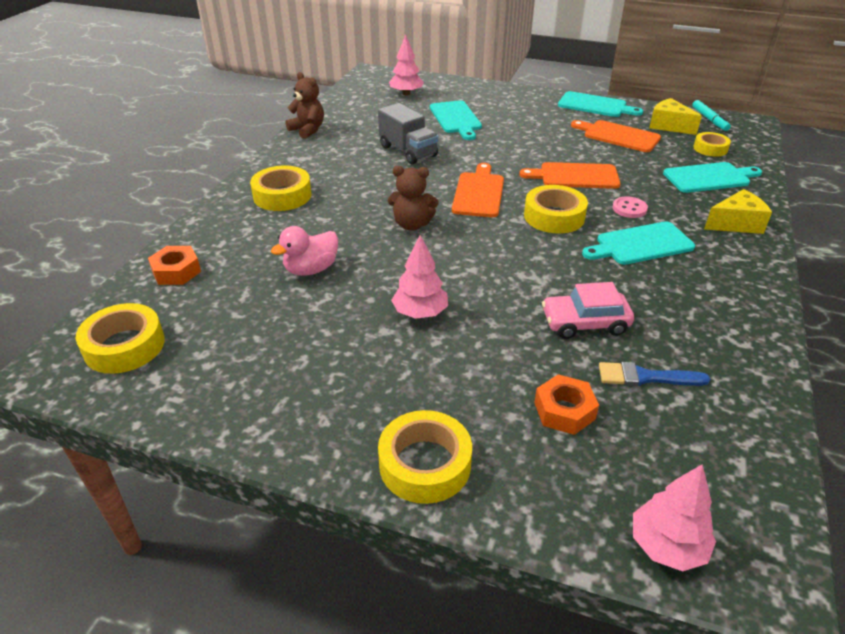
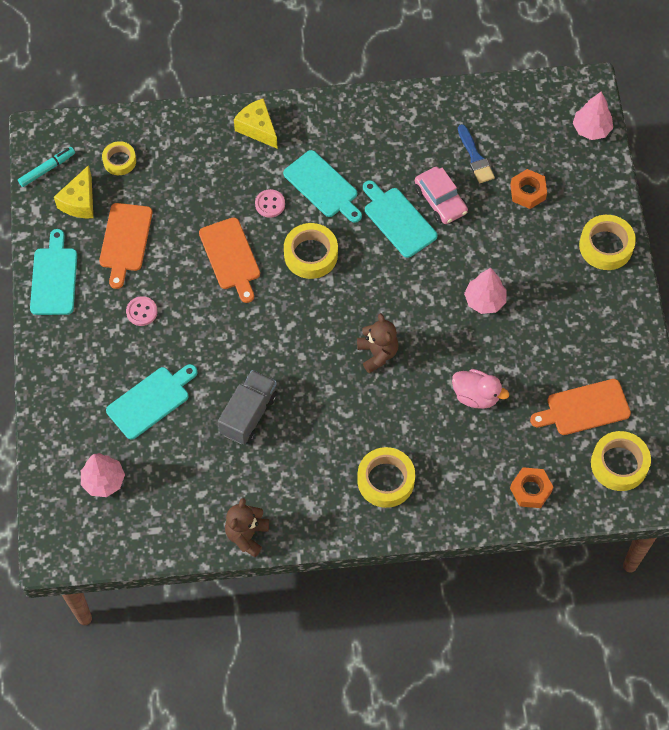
camera: 115 degrees left, 25 degrees up
orange cutting board [452,163,504,217] -> orange cutting board moved to [530,379,631,435]
turquoise cutting board [663,162,762,193] -> turquoise cutting board moved to [363,180,438,258]
none -> pink button [126,296,157,326]

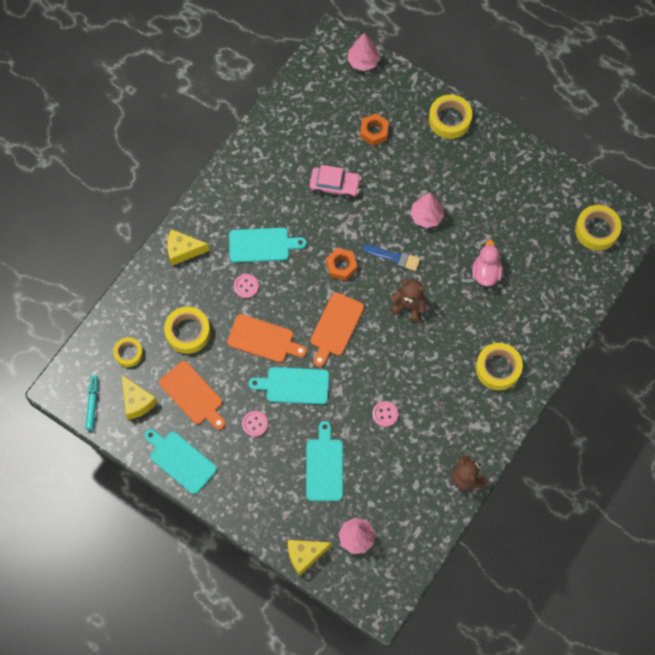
camera: 50 degrees left, 5 degrees up
grey truck [218,370,278,445] -> pink button [372,401,398,427]
yellow tape [284,223,338,279] -> yellow tape moved to [164,307,211,354]
turquoise cutting board [363,180,438,258] -> turquoise cutting board moved to [249,367,329,405]
pink duck [452,369,509,409] -> pink duck turned 60 degrees counterclockwise [472,240,502,286]
blue brush [458,124,495,183] -> blue brush moved to [363,244,420,271]
orange nut [510,467,553,508] -> orange nut moved to [326,248,357,281]
orange cutting board [530,379,631,435] -> orange cutting board moved to [310,292,364,367]
none -> yellow cheese [288,540,332,576]

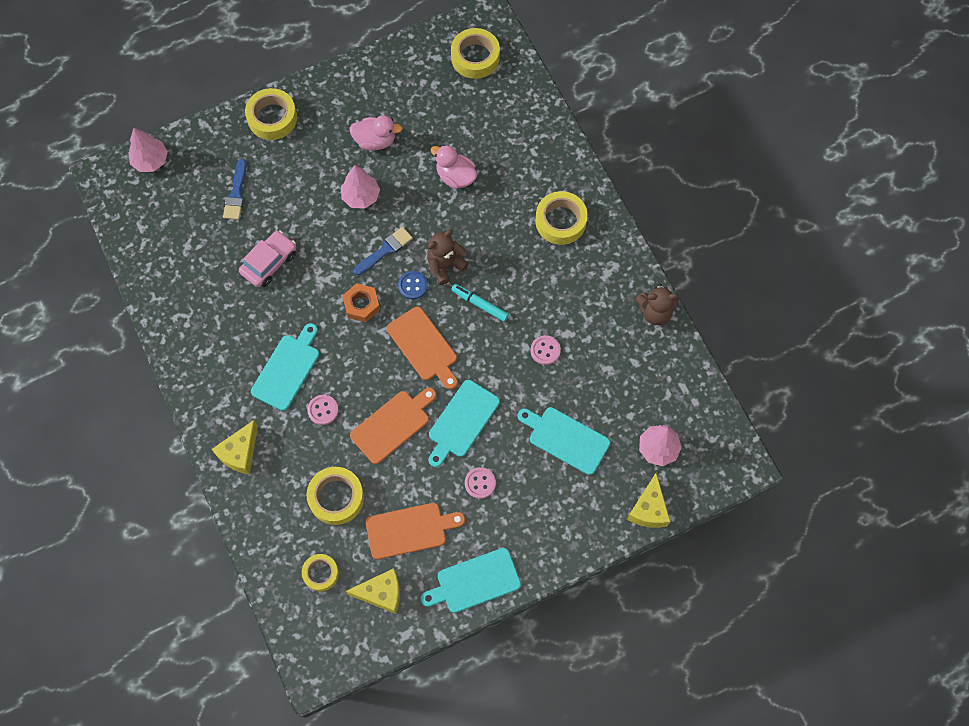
camera: 60 degrees left, 0 degrees up
turquoise marker [85,375,98,430] -> turquoise marker moved to [451,284,509,322]
orange nut [360,114,389,146] -> blue brush [223,159,247,220]
none -> pink duck [349,116,402,151]
none -> blue button [398,271,428,300]

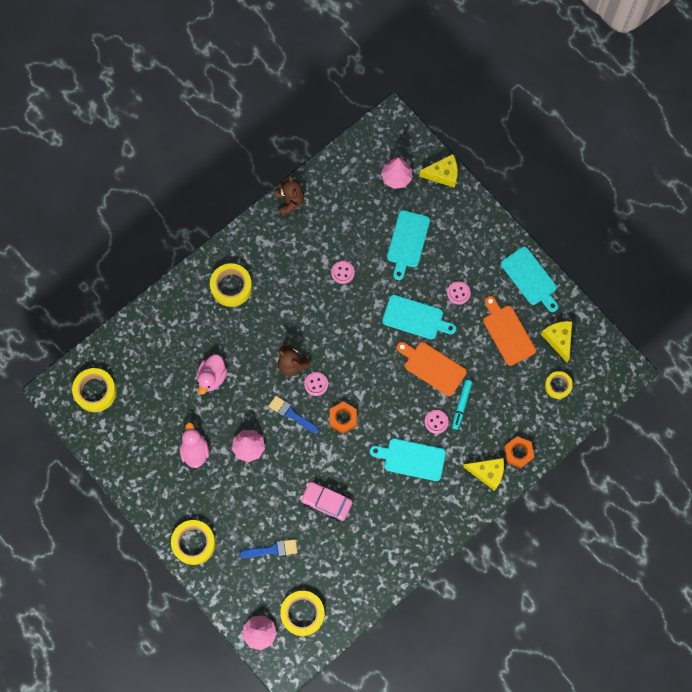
camera: 105 degrees left, 5 degrees up
yellow tape [306,467,364,525] -> yellow tape moved to [280,591,325,636]
orange cutting board [387,307,458,389] -> none
blue button [398,271,428,300] -> pink button [304,372,328,396]
turquoise marker [451,284,509,322] -> turquoise marker moved to [452,380,472,430]
none -> orange nut [504,436,534,468]

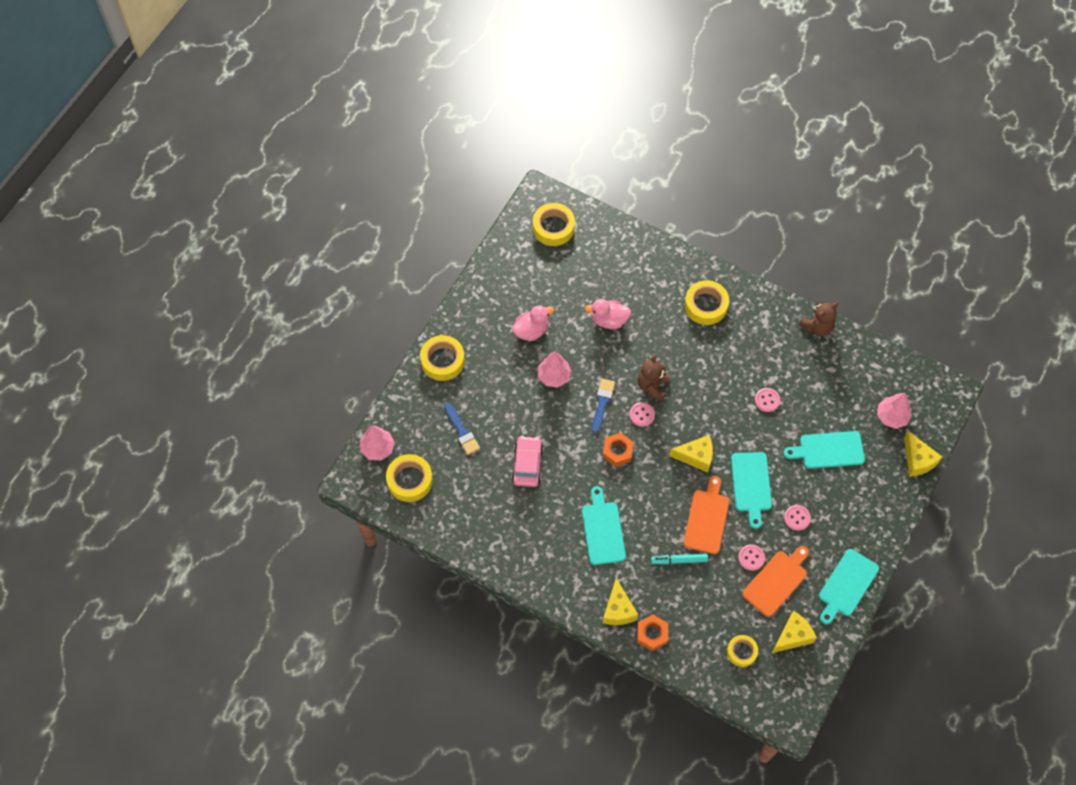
camera: 70 degrees right, 10 degrees down
pink button [425,410,449,434] -> pink button moved to [738,544,765,571]
none -> yellow cheese [669,435,713,473]

